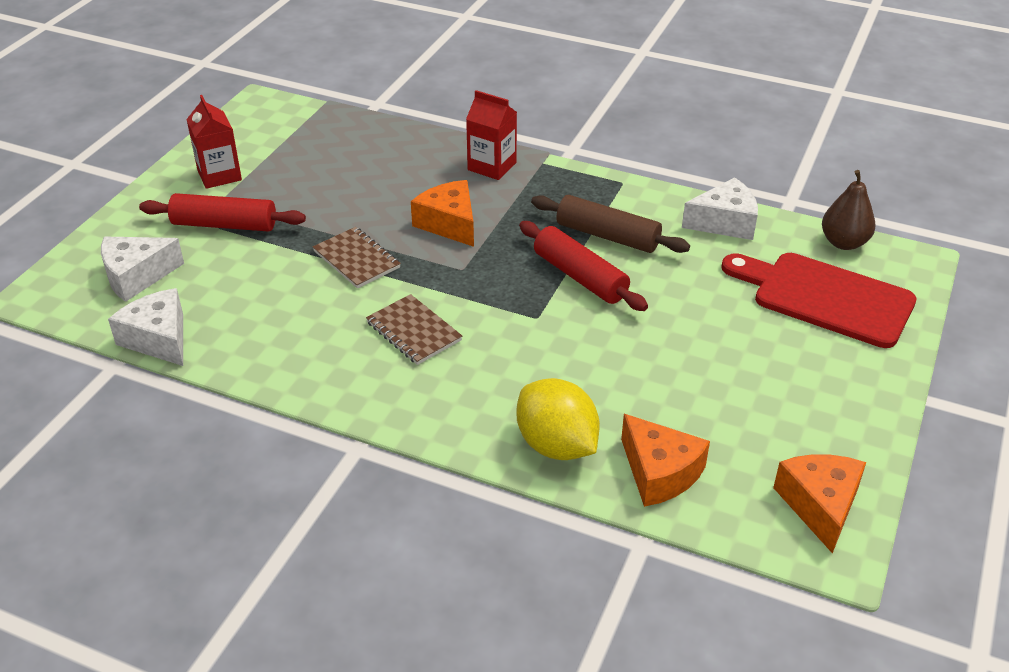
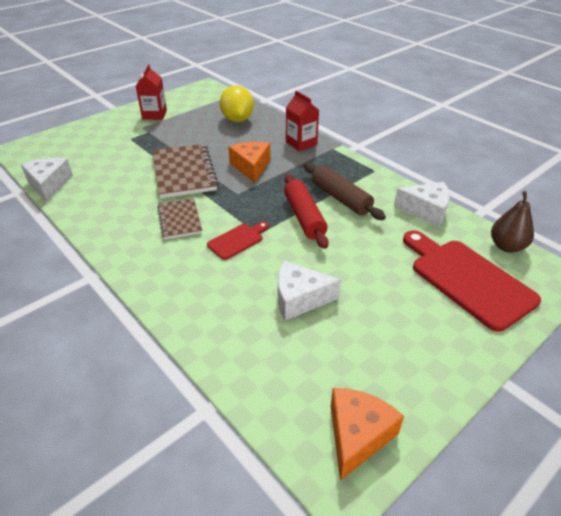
camera: 25 degrees right, 0 degrees up
white cheese [101,237,184,302] -> white cheese moved to [278,261,341,321]
red rolling pin [139,193,306,232] -> none
brown notebook [313,227,401,288] -> brown notebook [152,144,219,198], size x1.67
yellow lemon [517,378,600,460] -> yellow lemon moved to [220,85,254,122]
orange cheese [621,414,710,507] -> none
none -> red cutting board [207,222,269,260]

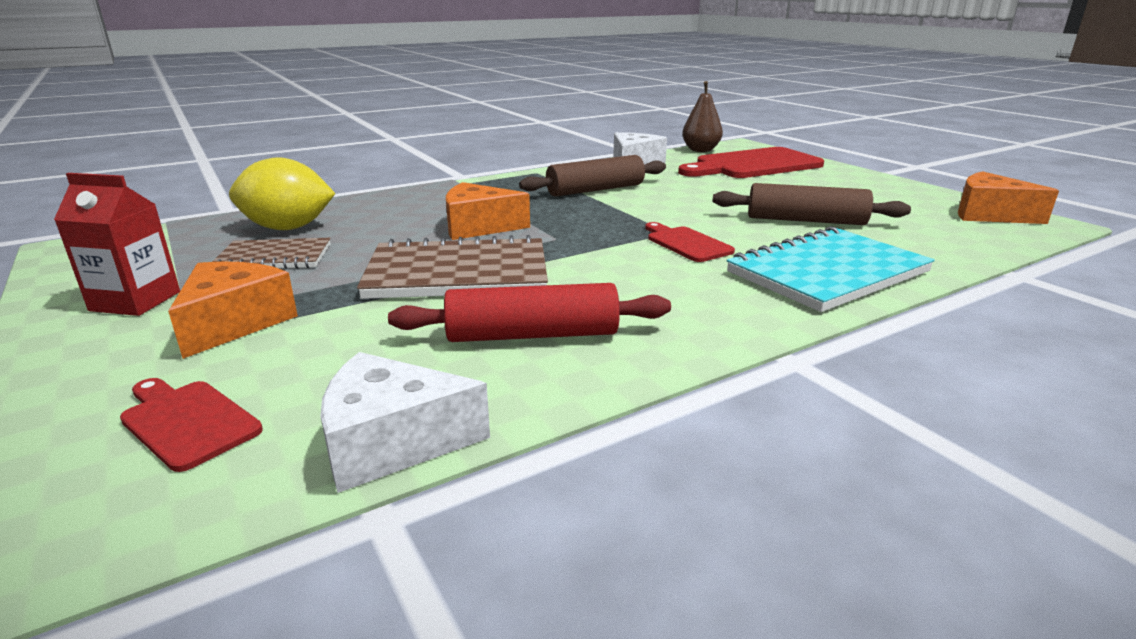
camera: 80 degrees left, 15 degrees down
brown notebook [157,198,202,239] -> brown notebook moved to [212,238,331,269]
white cheese [278,261,341,321] -> brown rolling pin [712,183,911,225]
red rolling pin [284,174,329,249] -> red rolling pin moved to [388,283,671,342]
red carton [286,90,319,151] -> none
none -> red cutting board [120,378,263,472]
none -> orange cheese [168,262,298,359]
none -> turquoise notebook [727,226,935,312]

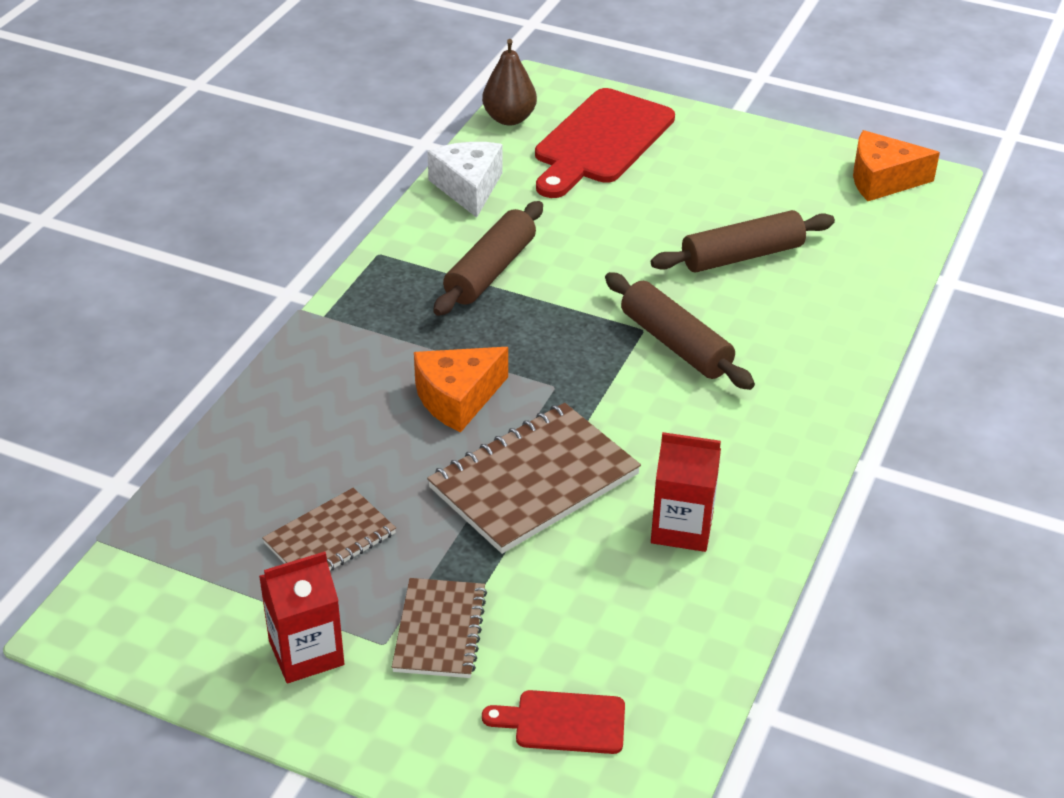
camera: 35 degrees left, 15 degrees up
orange cheese [168,262,298,359] -> brown notebook [392,578,487,678]
yellow lemon [229,157,336,230] -> none
white cheese [320,352,490,493] -> none
red rolling pin [388,283,671,342] -> red carton [651,432,721,552]
red cutting board [645,222,735,262] -> brown rolling pin [605,272,755,390]
turquoise notebook [727,226,935,312] -> none

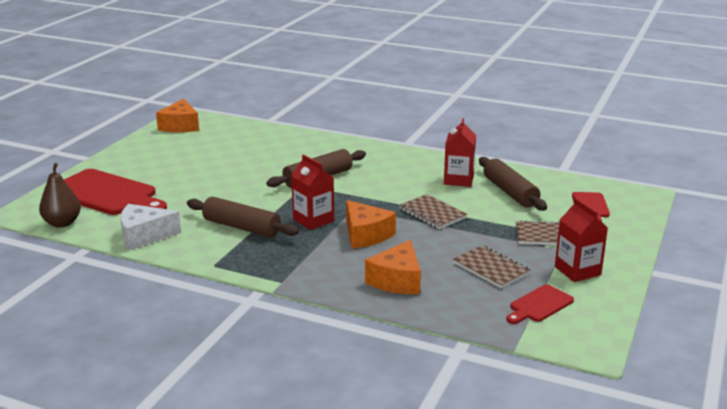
camera: 90 degrees left, 15 degrees down
brown notebook [427,403,641,554] -> brown notebook [399,194,467,229], size x0.60
brown rolling pin [651,210,835,272] -> brown rolling pin moved to [479,157,547,211]
none -> red carton [291,154,334,230]
none -> orange cheese [365,240,421,294]
none -> red cutting board [506,284,574,324]

